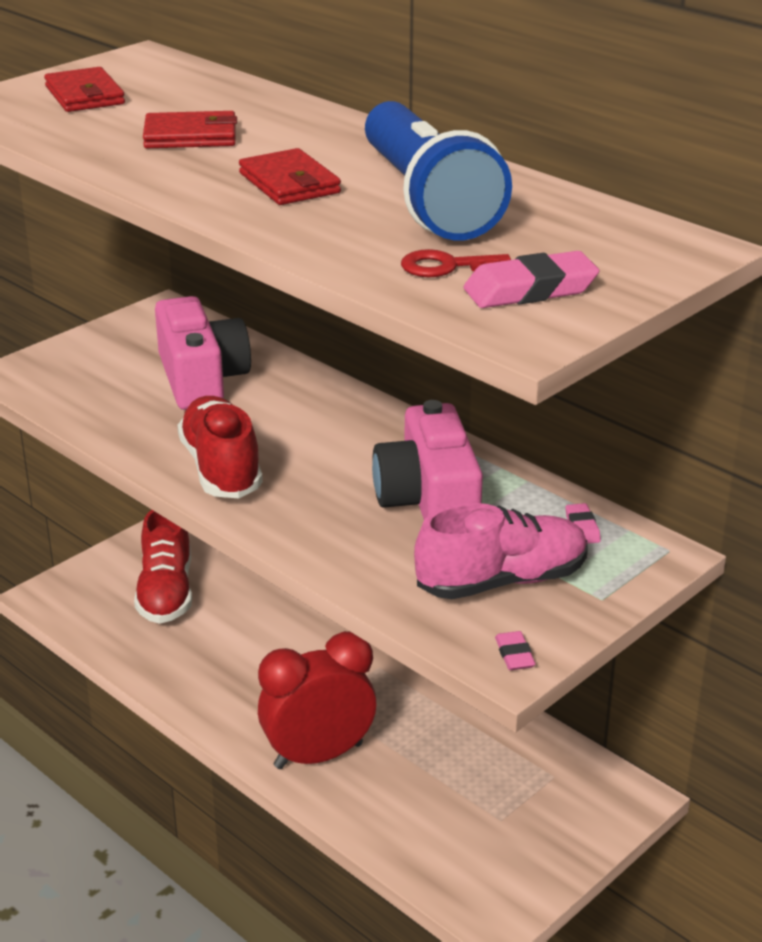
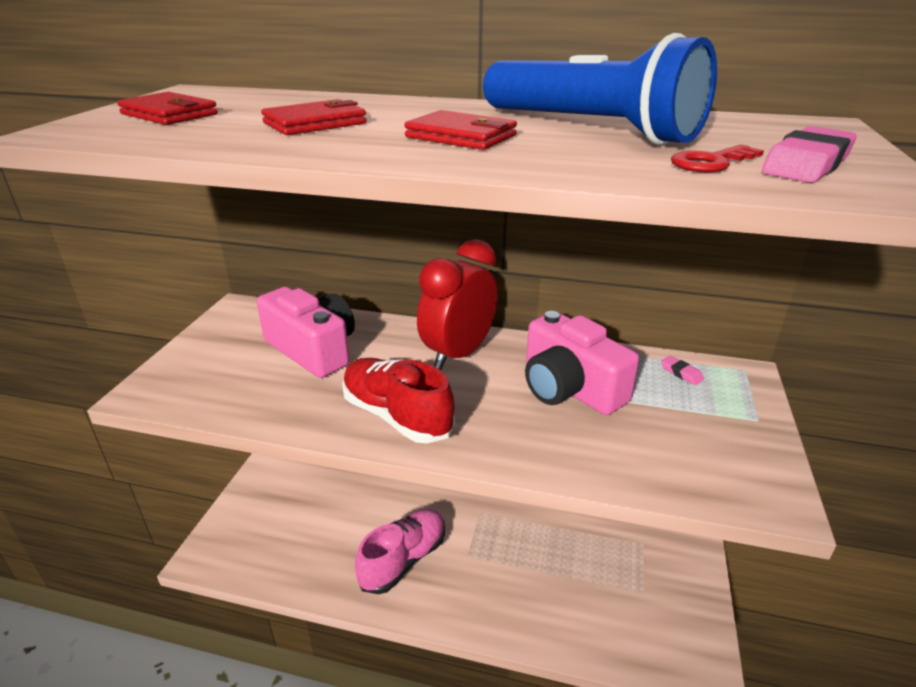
camera: 30 degrees left, 0 degrees up
red shoe [134,510,192,624] -> none
red clock [258,631,376,769] -> red clock moved to [417,239,498,370]
pink shoe [414,503,588,599] -> pink shoe moved to [355,509,445,594]
pink eraser [495,631,535,670] -> none

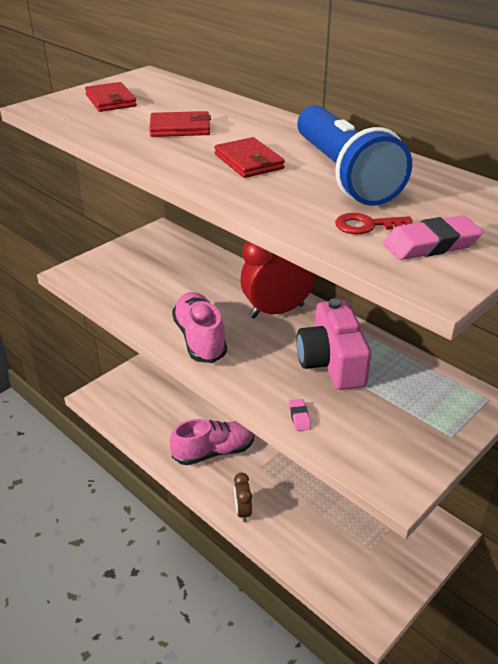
camera: 30 degrees right, 5 degrees up
pink camera [257,287,355,378] -> none
red shoe [342,358,455,443] -> pink shoe [172,292,227,363]
pink eraser [661,356,704,385] -> pink eraser moved to [289,399,311,431]
none -> brown clock [234,473,252,523]

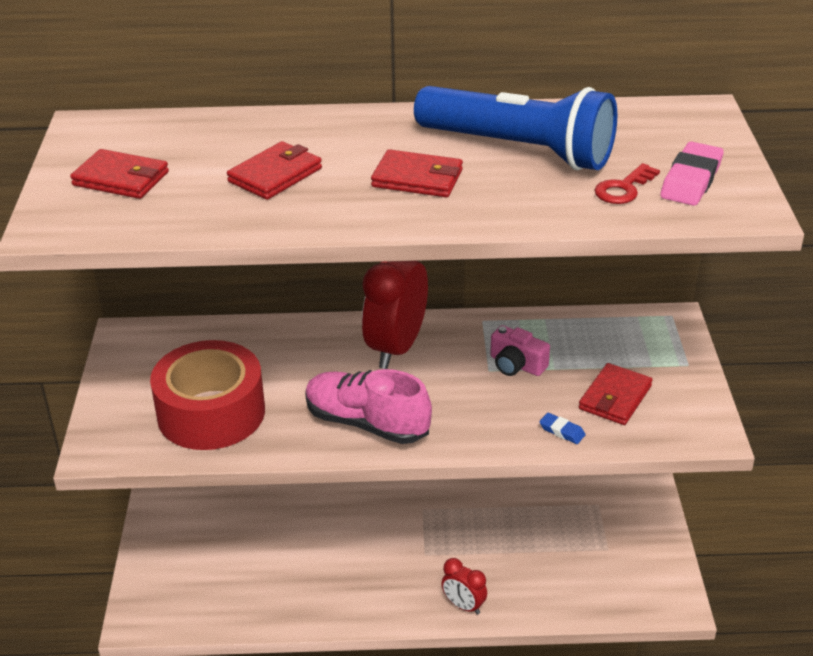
camera: 45 degrees left, 0 degrees up
pink shoe [170,419,254,465] -> none
brown clock [234,473,252,523] -> red clock [441,558,487,615]
pink eraser [289,399,311,431] -> blue eraser [539,413,586,444]
pink camera [297,299,372,390] -> pink camera [490,325,550,376], size x0.54
none -> red tape [150,340,265,450]
none -> red wallet [579,363,653,425]

